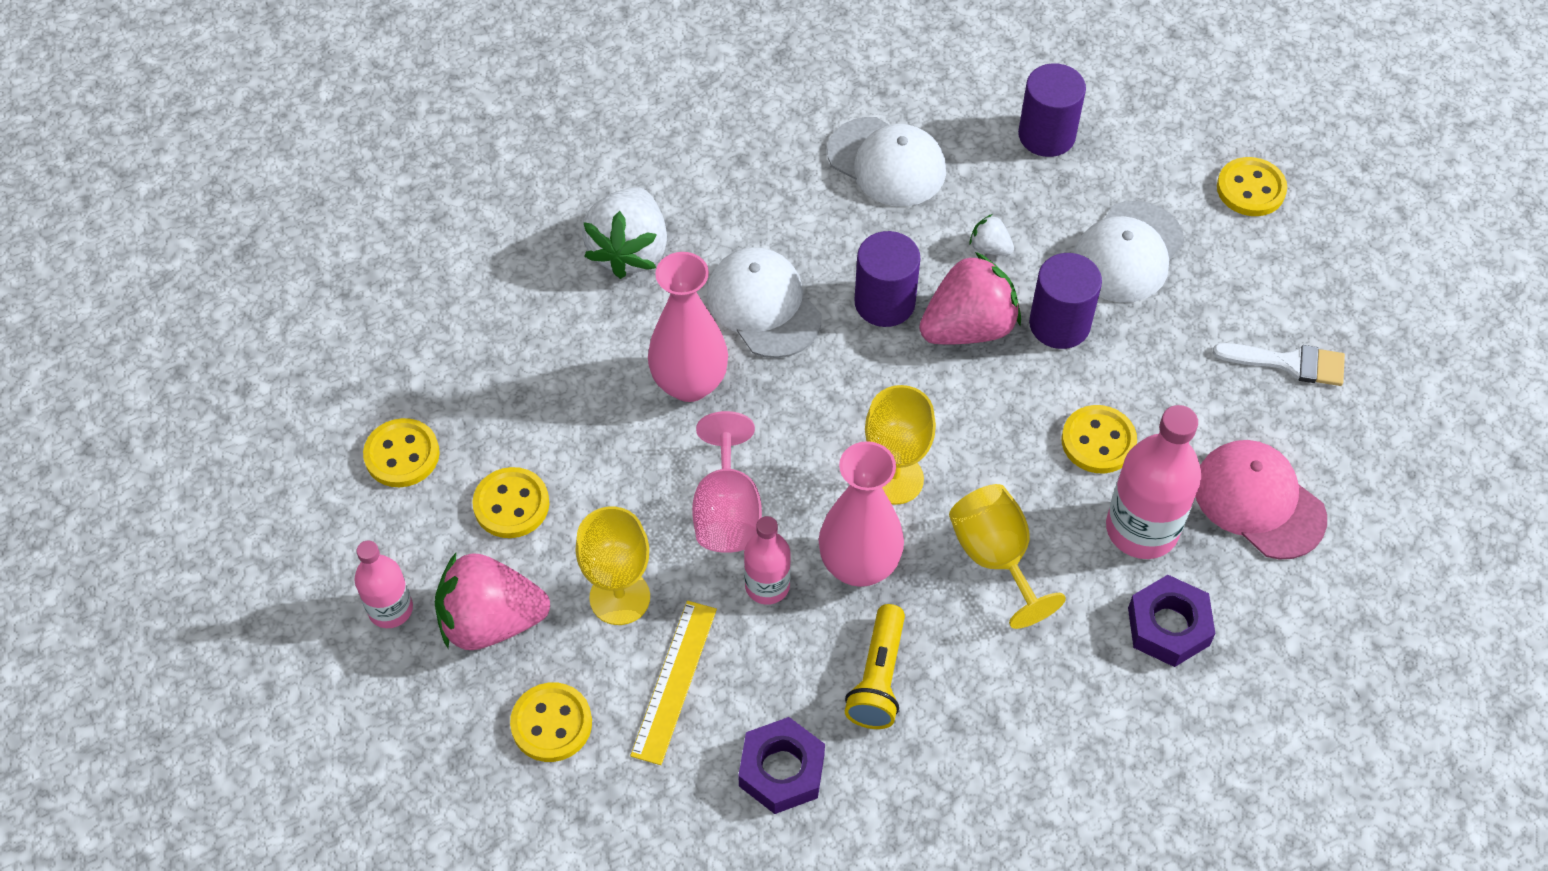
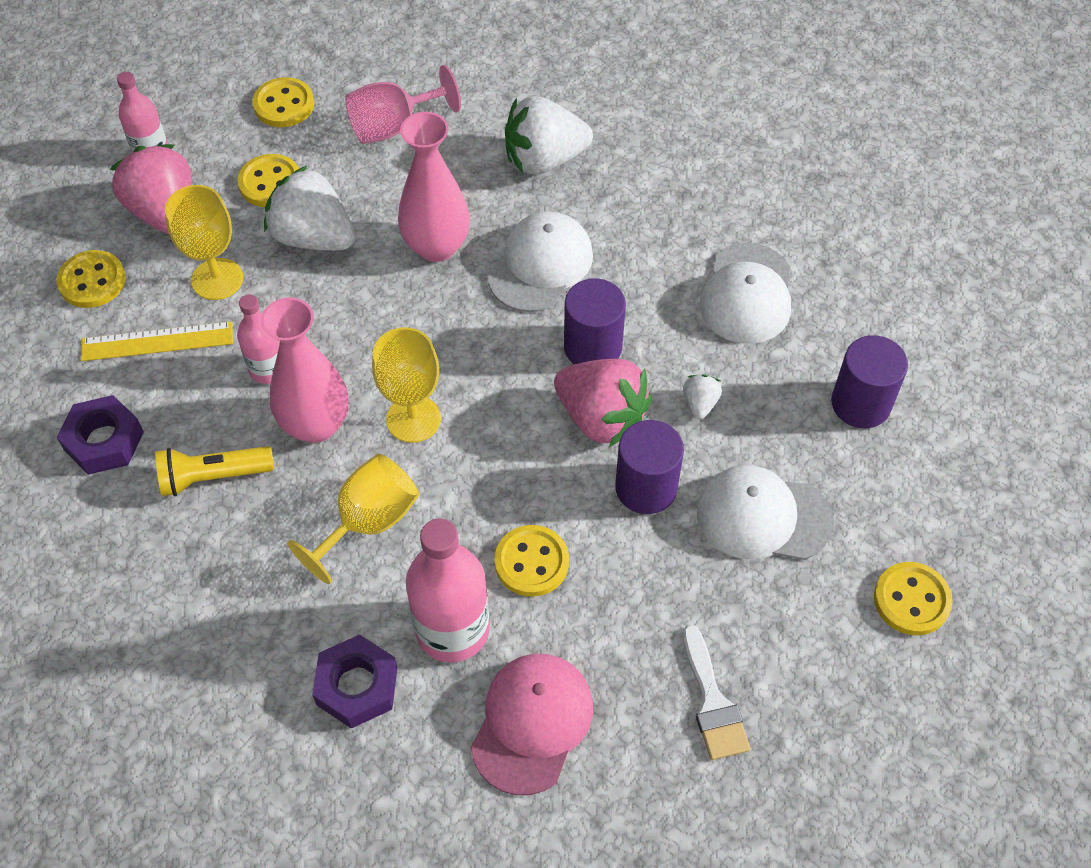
camera: 65 degrees right, 0 degrees up
pink goblet [692,411,762,553] -> pink goblet moved to [345,65,461,144]
none -> white strawberry [264,166,355,251]

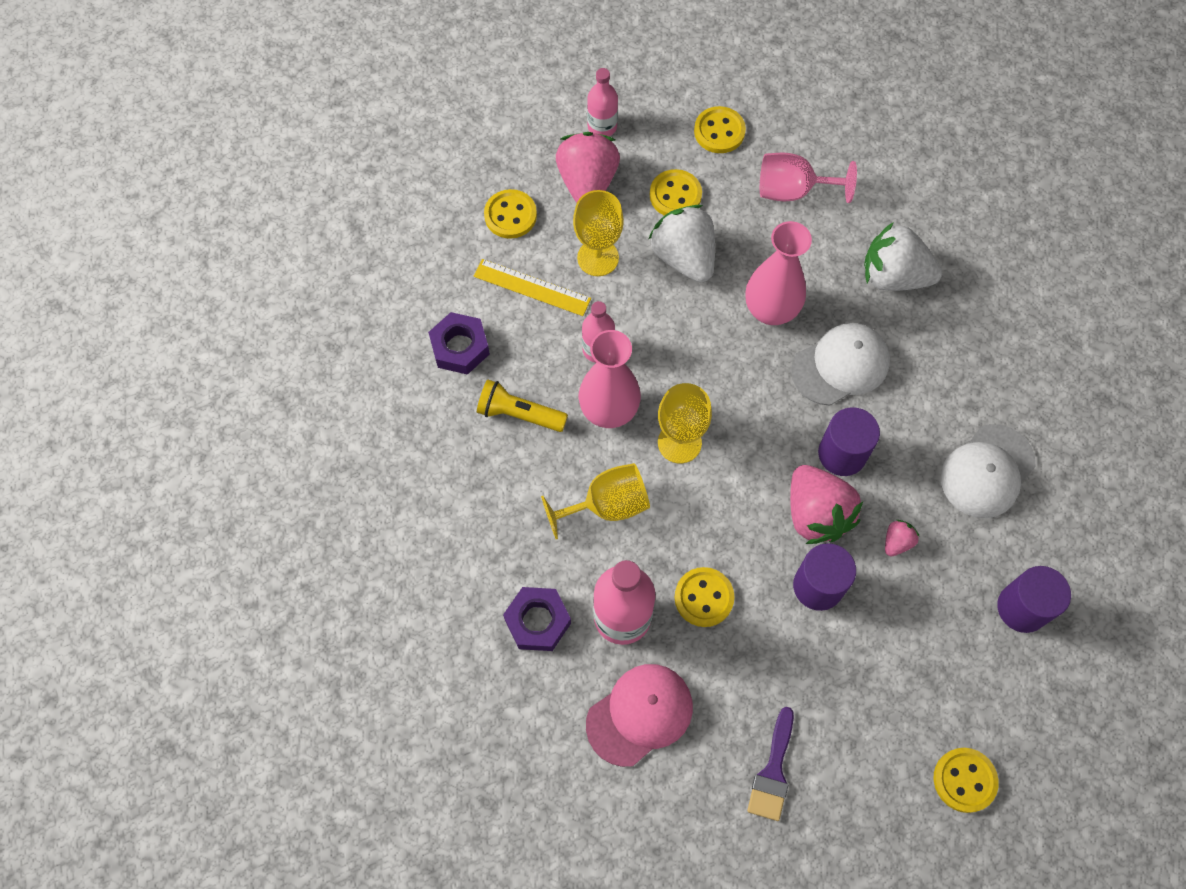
camera: 30 degrees right, 10 degrees up
white strawberry [683,374,722,419] -> pink strawberry [885,520,920,556]
white brush [683,625,750,760] -> purple brush [747,707,794,821]
white cap [697,465,834,560] -> none

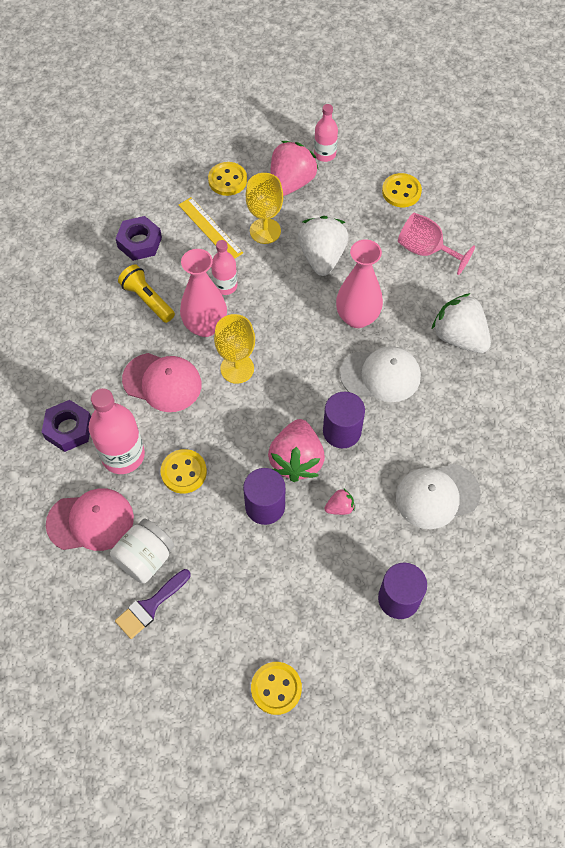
camera: 30 degrees right, 5 degrees down
yellow goblet [541,463,650,539] -> pink cap [122,353,202,412]
yellow button [650,169,702,216] -> none
none -> white jar [110,519,174,583]

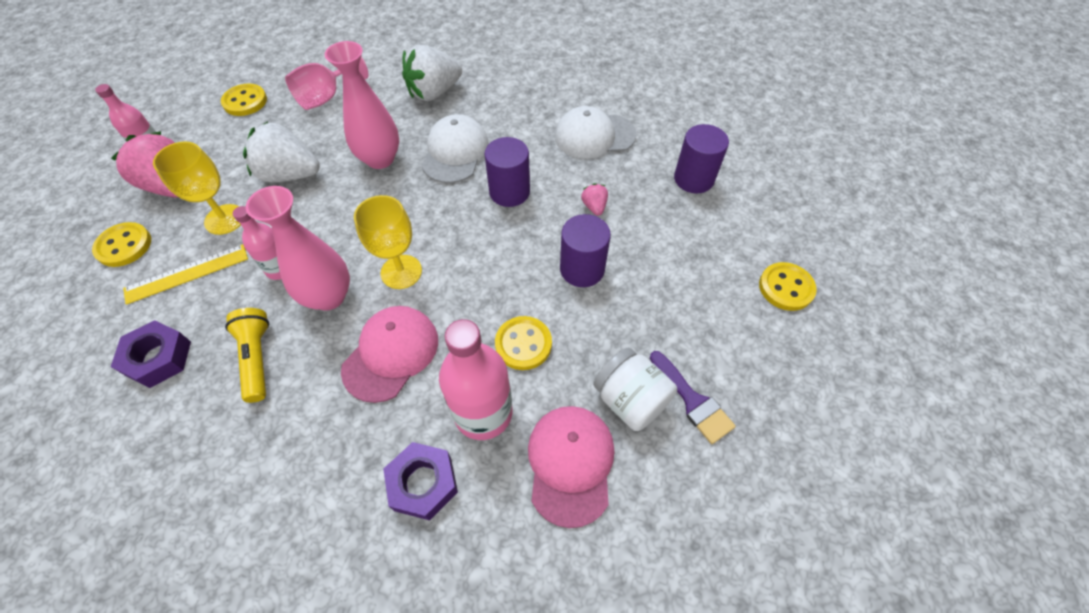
camera: 80 degrees left, 5 degrees down
yellow flashlight [118,264,175,323] -> yellow flashlight turned 105 degrees clockwise [225,308,269,403]
pink strawberry [268,419,325,482] -> none
white cap [396,464,480,529] -> white cap turned 90 degrees clockwise [555,106,636,159]

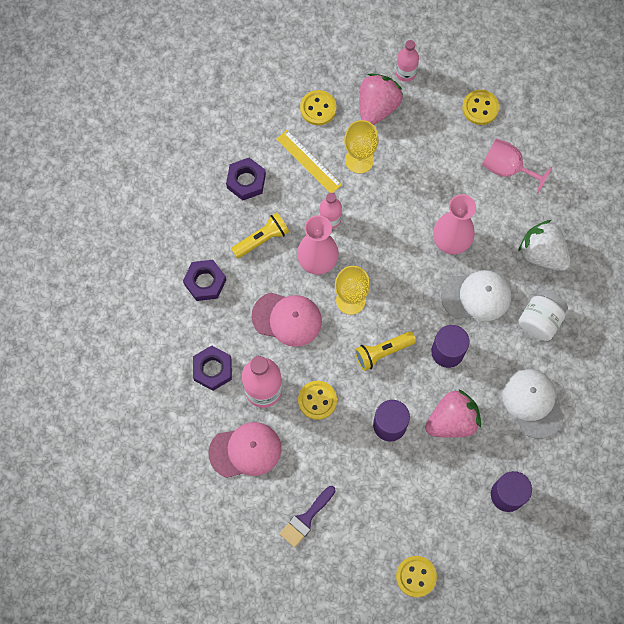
camera: 75 degrees right, 15 degrees up
white strawberry [243,121,320,182] -> none
pink strawberry [581,183,608,216] -> pink strawberry [425,389,481,438], size x2.19
white jar [593,348,677,431] -> white jar moved to [519,290,568,341]
none -> purple nut [183,260,226,301]
none -> yellow flashlight [355,331,416,371]

